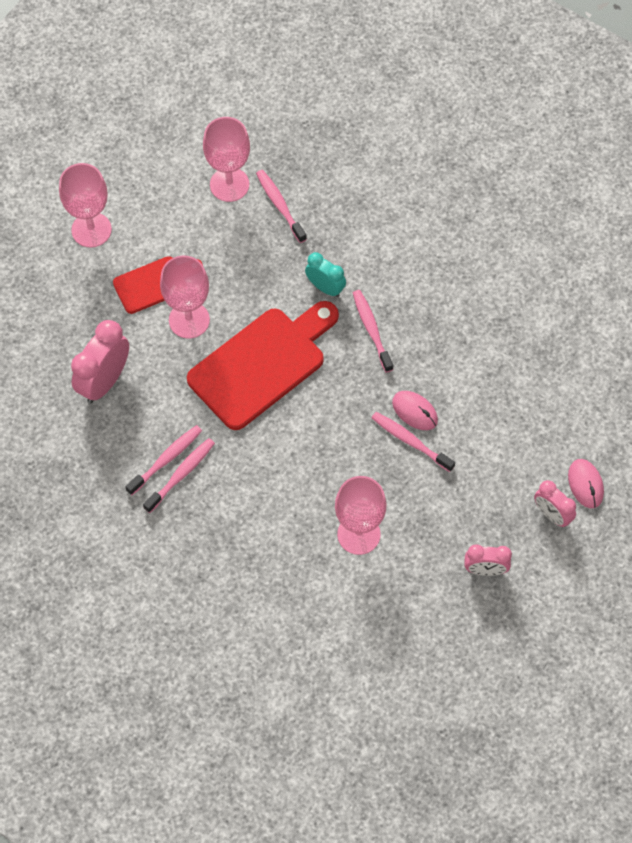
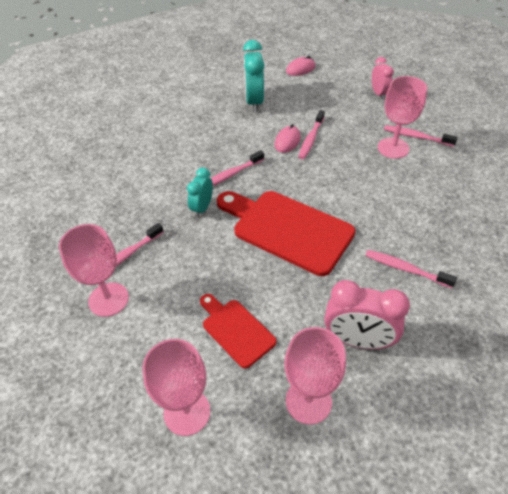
camera: 105 degrees left, 15 degrees down
pink toothbrush [143,438,215,513] -> pink toothbrush moved to [384,125,458,147]
pink goblet [160,256,210,339] -> pink goblet moved to [284,327,346,424]
pink clock [534,480,576,527] -> none
none -> turquoise clock [243,40,264,112]

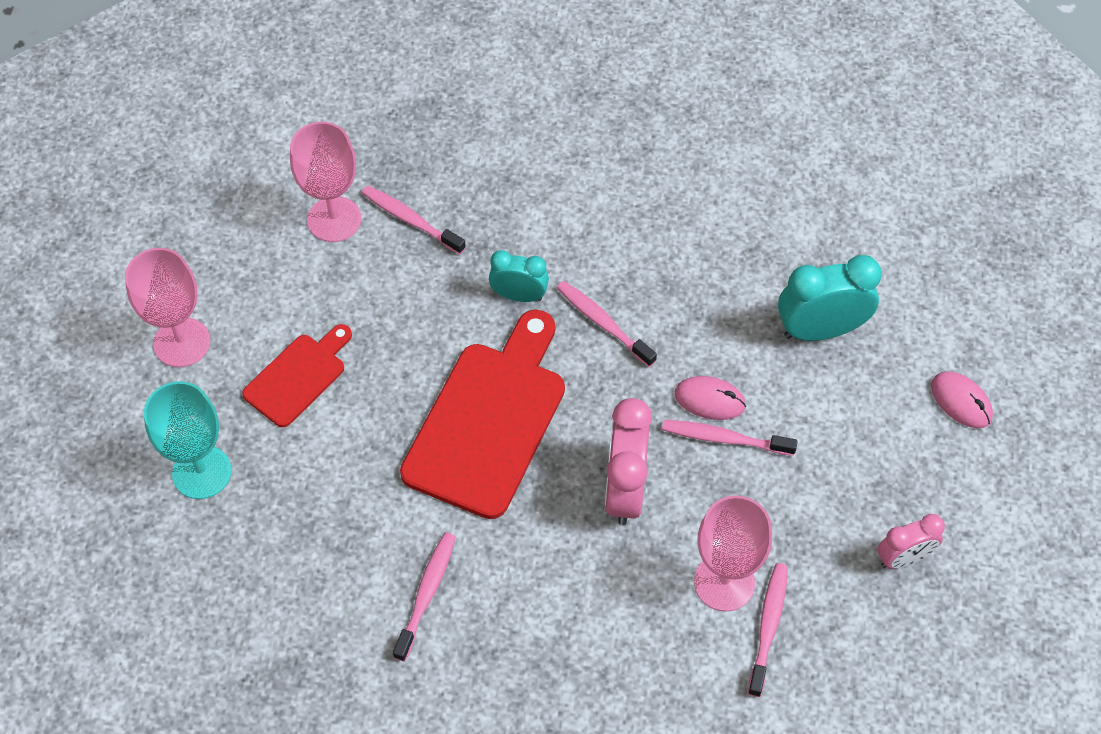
camera: 80 degrees right, 10 degrees up
pink goblet [284,327,346,424] -> turquoise goblet [144,381,231,499]
pink clock [324,280,410,349] -> pink clock moved to [605,398,652,525]

